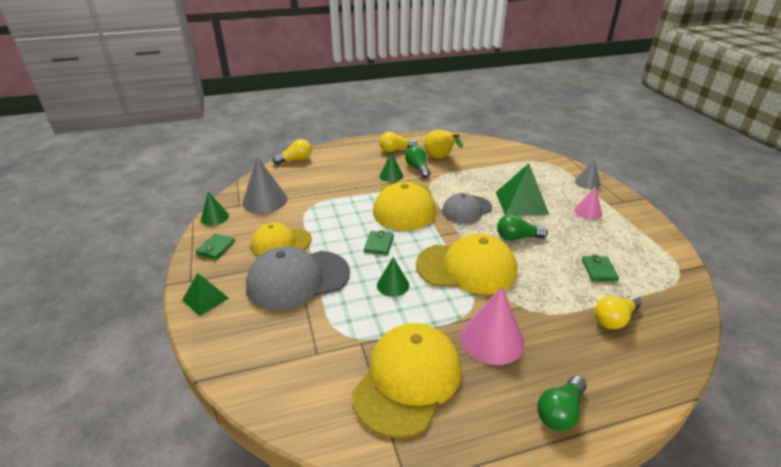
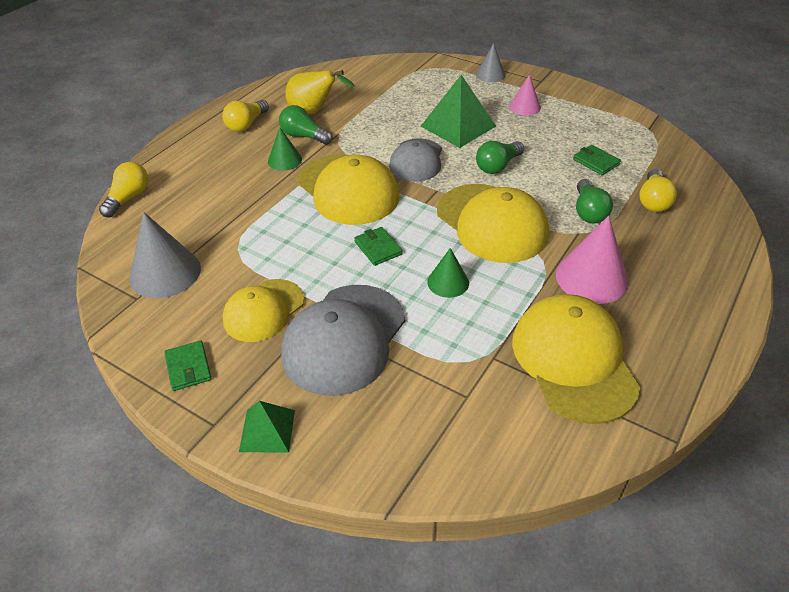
camera: 40 degrees left, 10 degrees up
green cone [201,192,229,225] -> none
yellow cap [416,234,517,294] -> yellow cap turned 90 degrees clockwise [437,184,549,263]
green light bulb [537,376,587,431] -> green light bulb moved to [576,179,613,223]

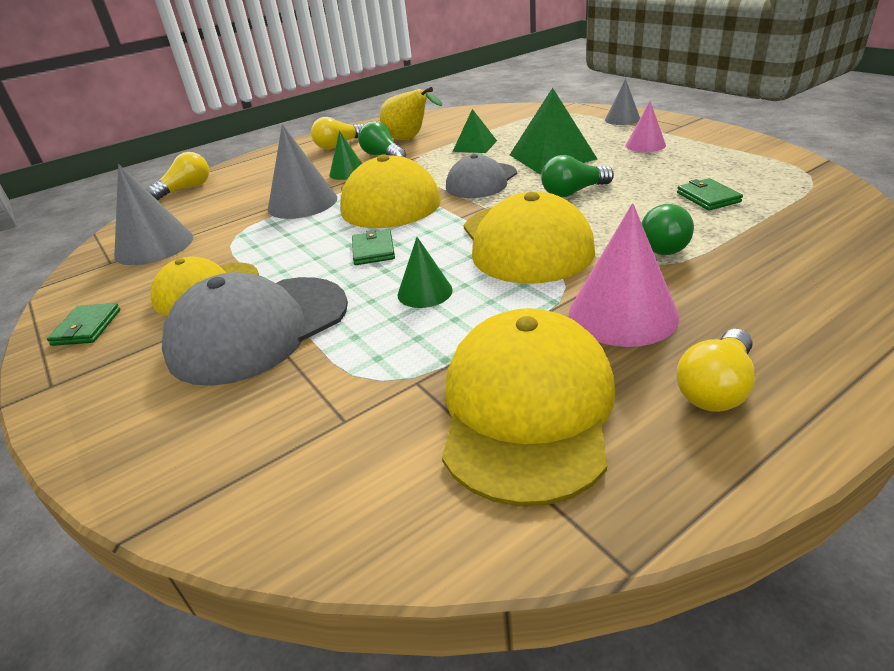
camera: 25 degrees right, 10 degrees down
green pyramid [239,401,295,453] -> green pyramid moved to [452,109,497,153]
yellow light bulb [639,169,677,212] -> yellow light bulb moved to [677,329,755,412]
none -> grey cone [268,124,337,219]

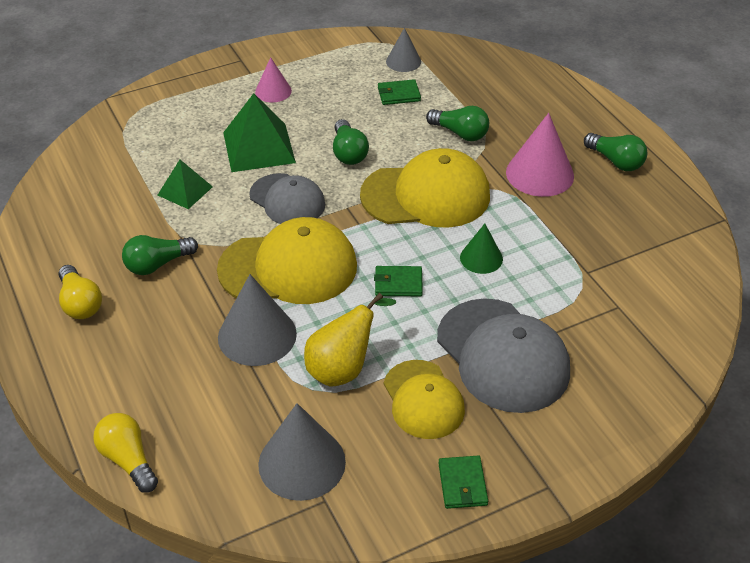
camera: 85 degrees left, 10 degrees up
green wallet [47,303,121,346] -> green wallet turned 75 degrees clockwise [438,456,488,509]
green cone [330,131,362,180] -> none
yellow pear [380,87,442,140] -> yellow pear moved to [304,293,396,387]
yellow cap [442,308,615,506] -> none
grey cone [605,79,640,125] -> grey cone moved to [386,28,421,72]
yellow light bulb [677,329,755,412] -> green light bulb [584,133,647,171]

